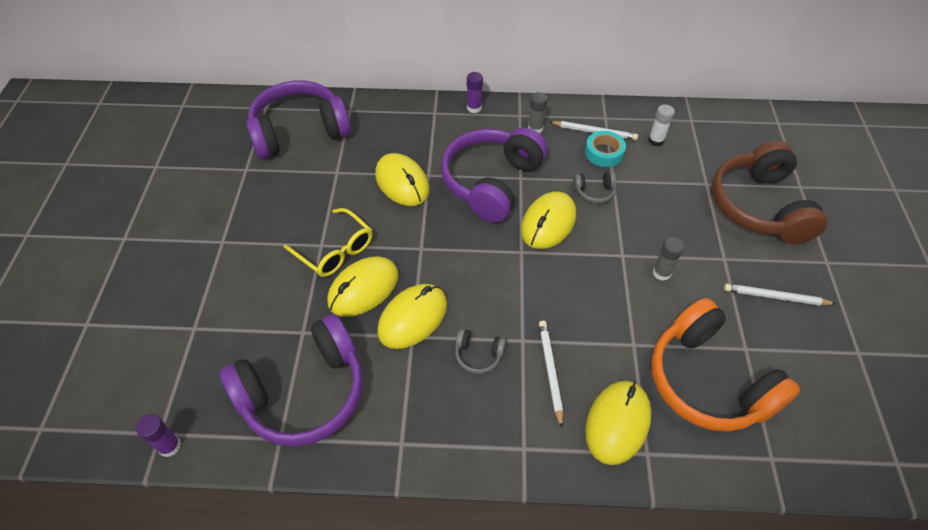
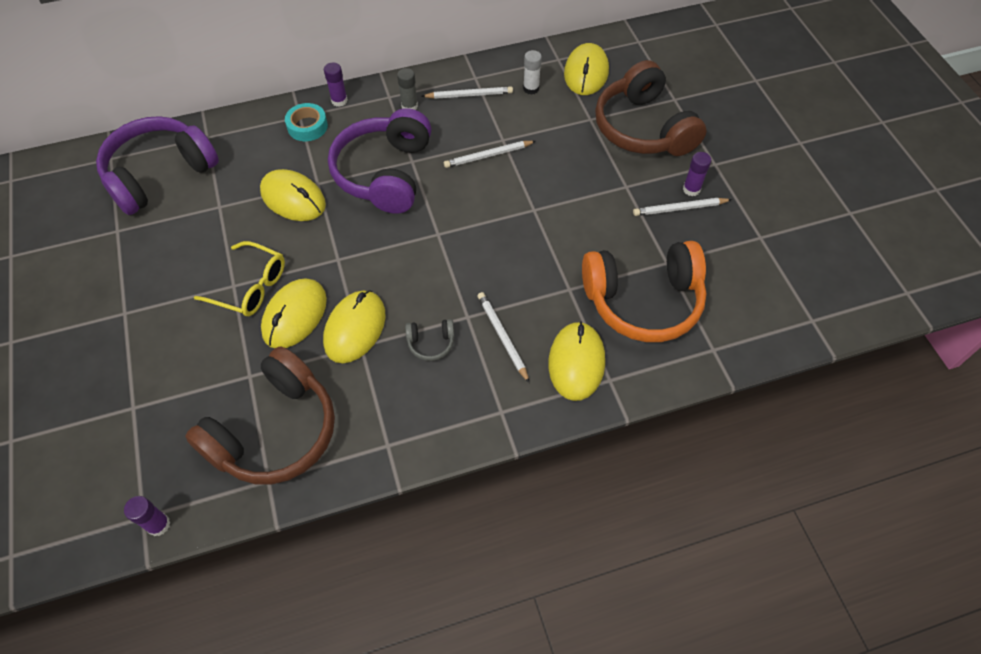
camera: 20 degrees left, 5 degrees up
purple headphones [220,314,363,447] -> brown headphones [185,346,335,485]
yellow mouse [521,191,576,249] -> yellow mouse moved to [564,43,609,95]
grey headphones [573,171,616,204] -> white pencil [444,141,536,168]
turquoise tape [585,131,626,167] -> turquoise tape moved to [285,103,328,141]
orange headphones [651,298,800,432] -> orange headphones turned 45 degrees counterclockwise [582,241,706,342]
grey glue stick [653,237,684,281] -> none
none -> purple glue stick [683,152,711,196]

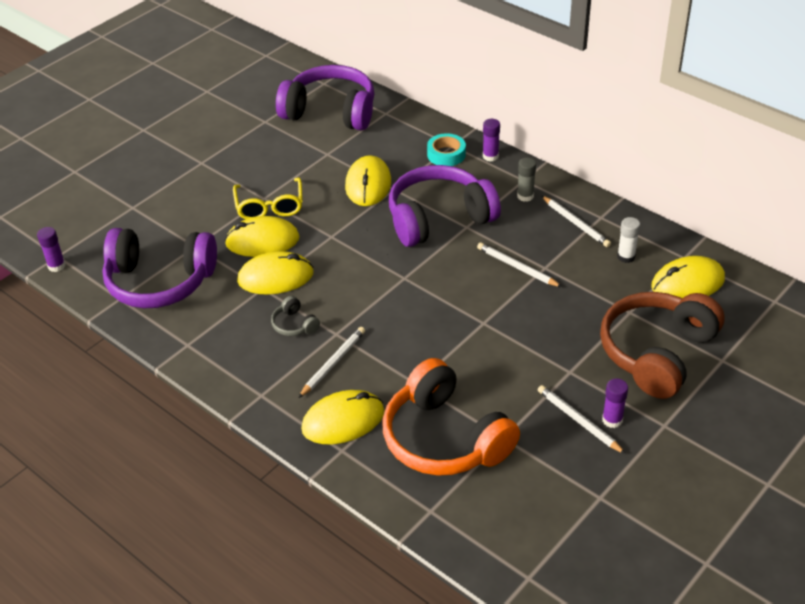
camera: 60 degrees right, 15 degrees down
brown headphones [185,346,335,485] -> purple headphones [102,228,217,308]

